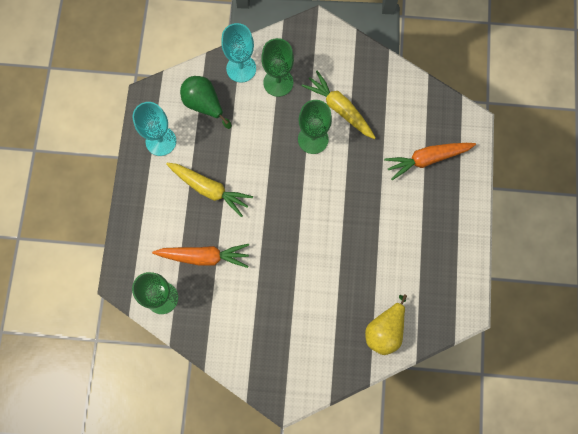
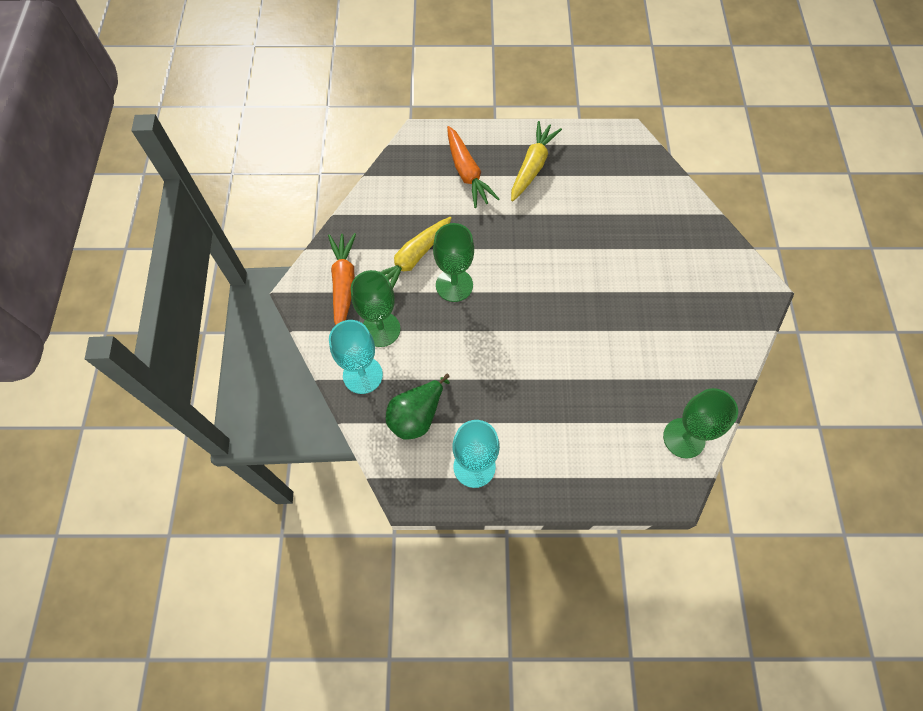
camera: 95 degrees left, 10 degrees down
orange carrot [152,244,249,268] -> orange carrot moved to [328,233,356,325]
yellow carrot [166,163,253,217] -> yellow carrot moved to [511,121,562,202]
yellow pear [365,294,407,355] -> none

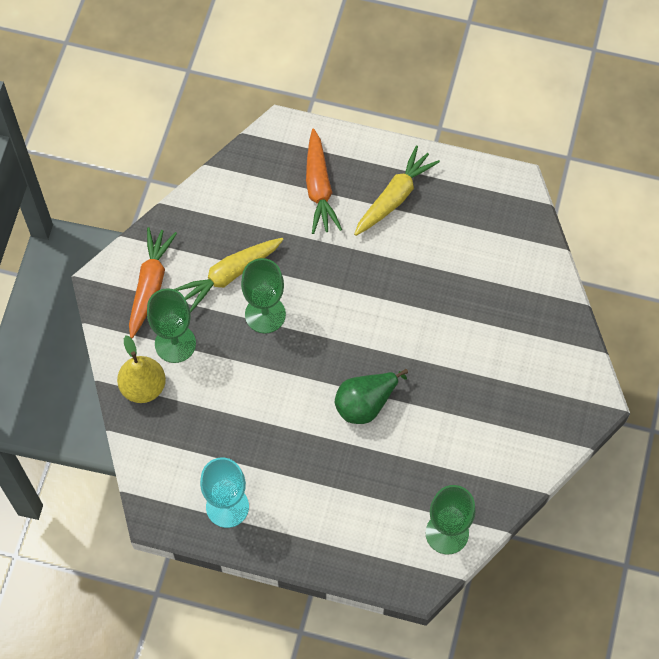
camera: 15 degrees right, 0 degrees up
turquoise goblet [329,320,383,394] -> yellow pear [117,335,166,403]
green pear [386,374,450,440] -> green pear moved to [334,369,408,424]

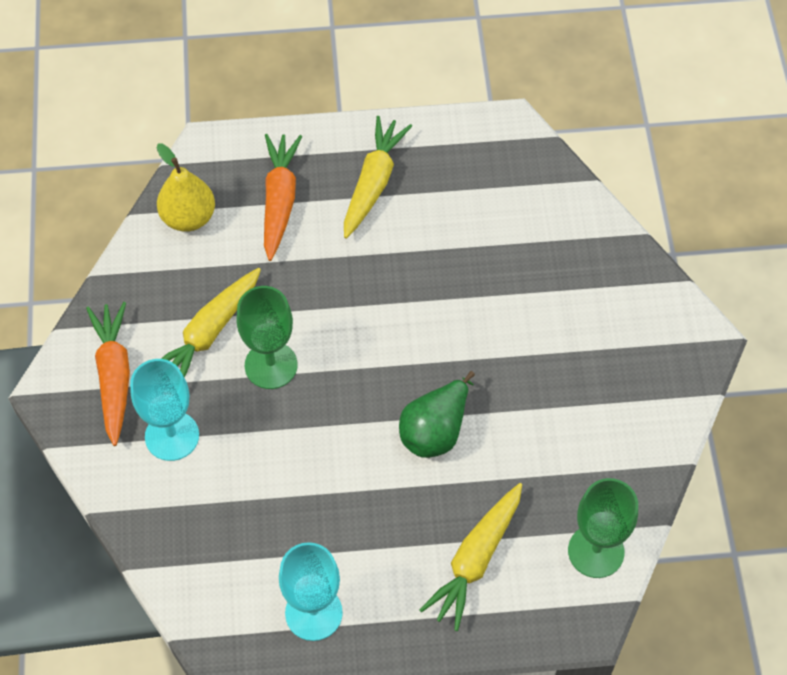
camera: 20 degrees left, 5 degrees down
yellow pear [117,335,166,403] -> yellow pear moved to [157,144,215,232]
green goblet [147,288,196,363] -> turquoise goblet [130,359,199,461]
orange carrot [306,129,342,234] -> orange carrot turned 150 degrees counterclockwise [264,134,302,261]
none -> yellow carrot [419,483,522,631]

